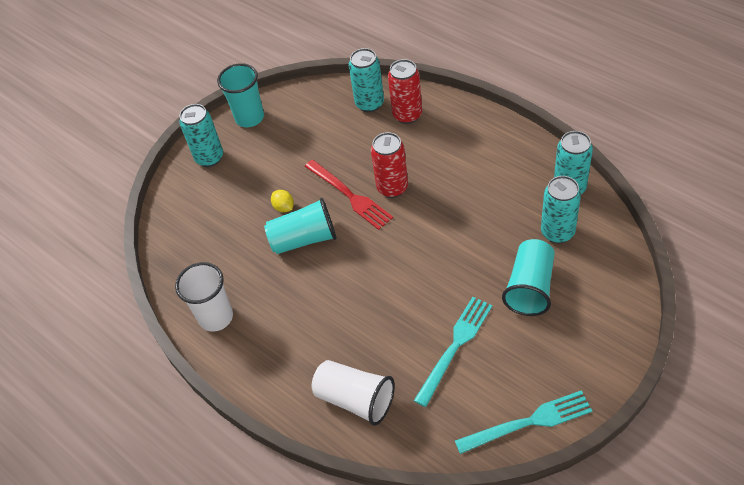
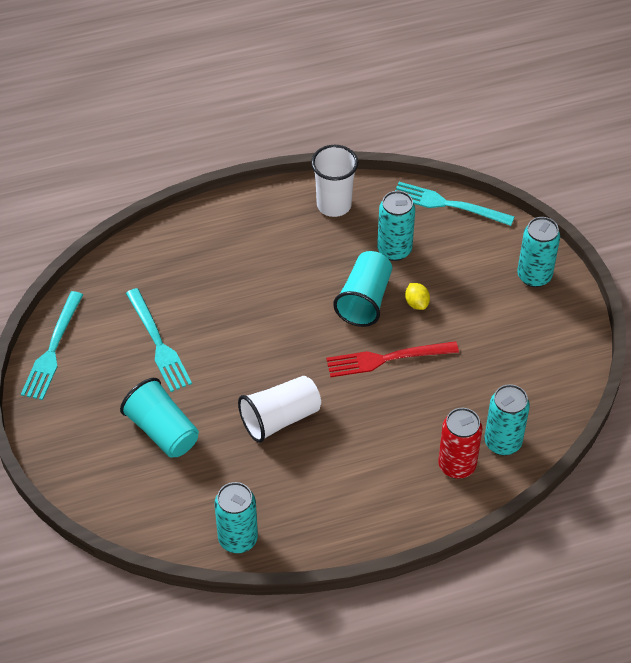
camera: 115 degrees right, 0 degrees up
turquoise cup [217,63,264,127] -> none
yellow lemon [271,190,294,212] -> yellow lemon turned 75 degrees clockwise [405,283,430,310]
white cup [312,360,395,426] -> white cup moved to [238,376,321,443]
red can [371,132,408,198] -> none
turquoise can [541,176,581,243] -> turquoise can moved to [377,191,415,261]
none -> turquoise fork [395,182,515,226]

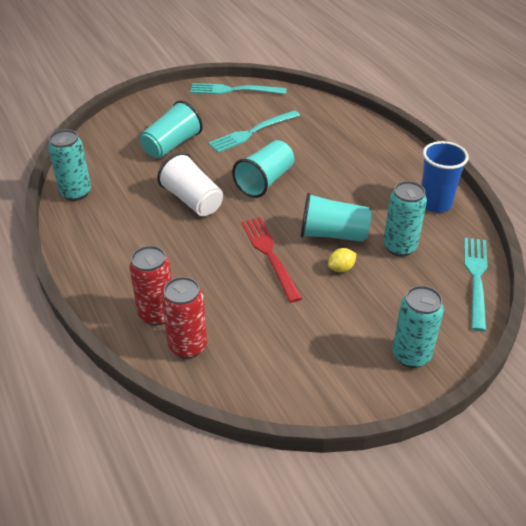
camera: 80 degrees right, 10 degrees down
white cup [311,145,358,217] -> blue cup [421,141,469,213]
turquoise can [484,384,530,455] -> red can [161,277,207,359]
none -> turquoise cup [232,140,294,198]

